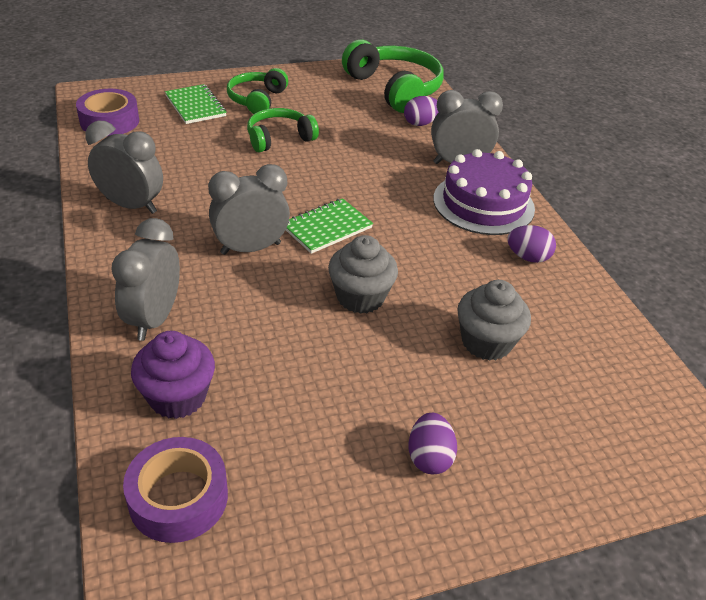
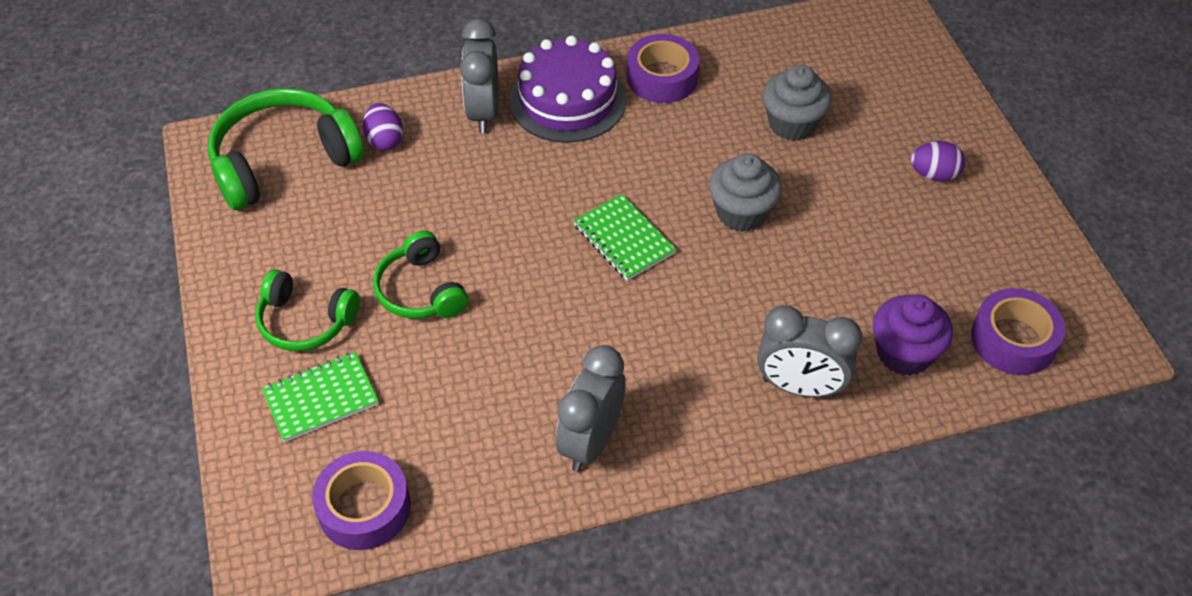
camera: 85 degrees left, 10 degrees up
grey clock [208,164,290,255] -> none
purple egg [507,225,556,263] -> purple tape [627,34,700,103]

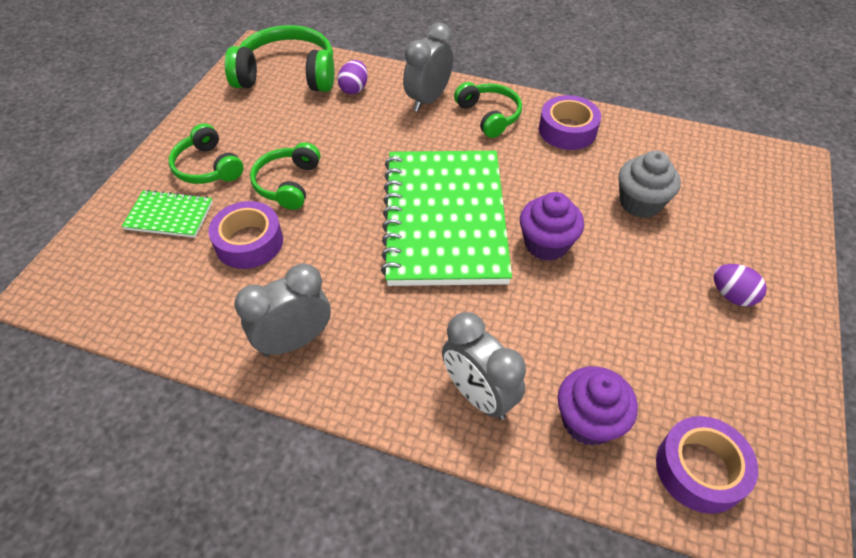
camera: 35 degrees right, 0 degrees up
purple tape [312,451,411,550] -> purple tape moved to [208,201,283,269]
purple cake [509,36,626,143] -> green headphones [454,82,522,138]
green notebook [573,194,676,281] -> green notebook [381,151,512,286], size x2.28
grey cupcake [709,153,782,232] -> purple cupcake [520,192,584,261]

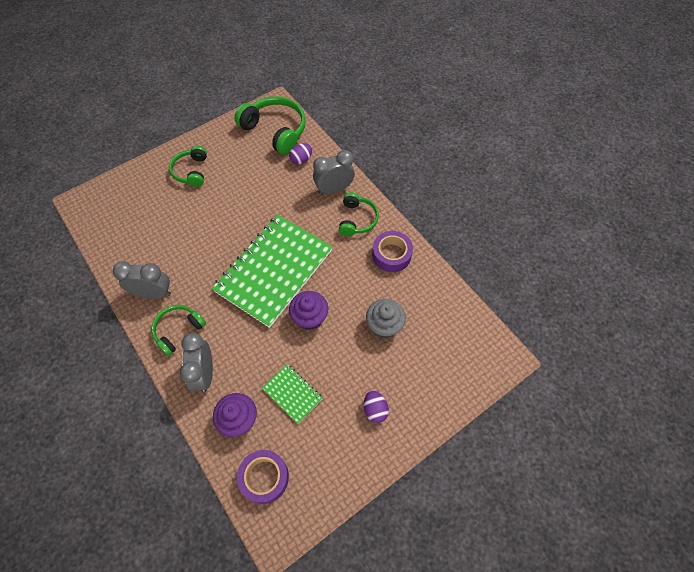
camera: 35 degrees right, 10 degrees up
green notebook [122,190,213,238] -> green notebook moved to [262,364,323,424]
purple tape [208,201,283,269] -> none
green headphones [250,142,320,210] -> green headphones moved to [151,305,206,356]

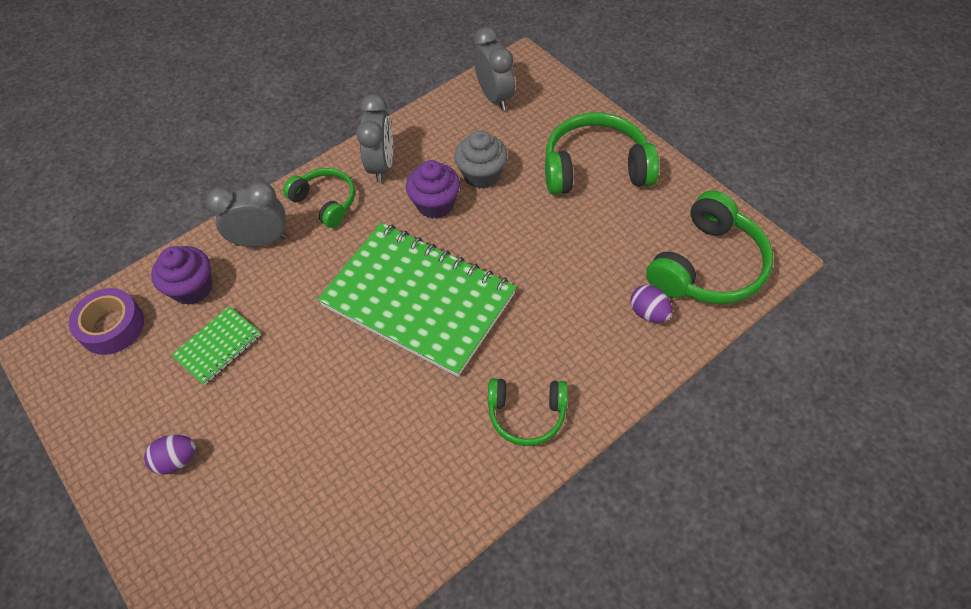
camera: 90 degrees right, 5 degrees down
green headphones [169,146,207,187] -> green headphones [545,113,659,195], size x1.64
purple cupcake [289,291,328,330] -> purple cupcake moved to [406,160,460,219]
grey clock [313,150,355,195] -> grey clock moved to [474,27,515,111]
grey cupcake [366,299,406,338] -> grey cupcake moved to [454,130,507,189]
purple tape [372,231,413,272] -> none

